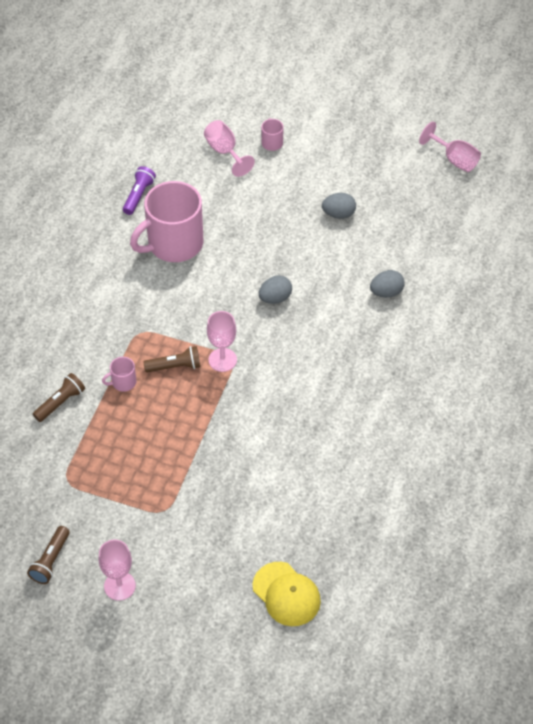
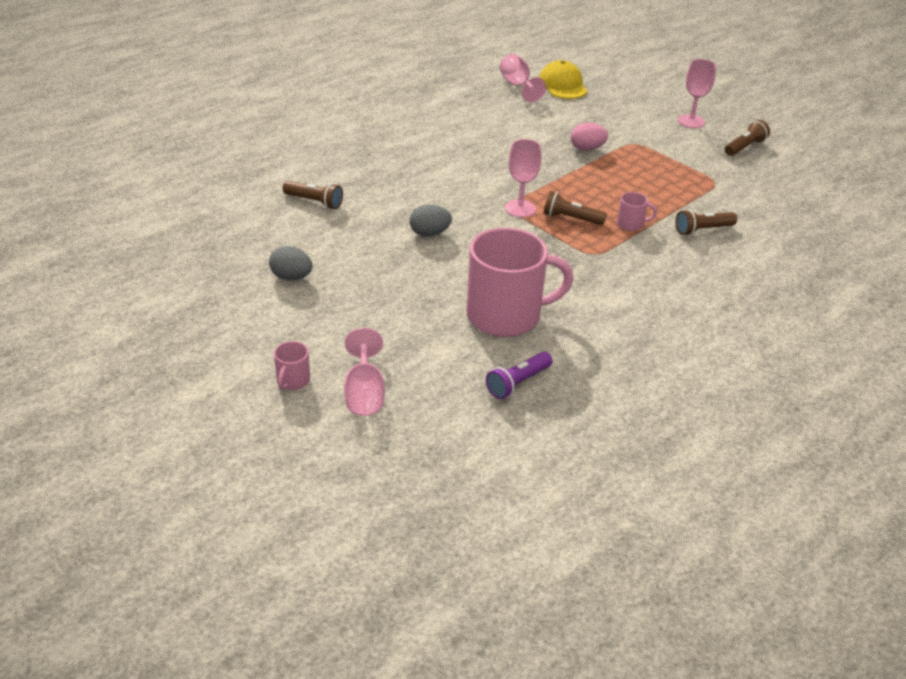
camera: 155 degrees left, 15 degrees down
grey egg [370,270,405,298] -> brown flashlight [283,181,343,209]
pink goblet [419,122,481,172] -> pink goblet moved to [500,54,546,102]
none -> pink egg [571,122,608,151]

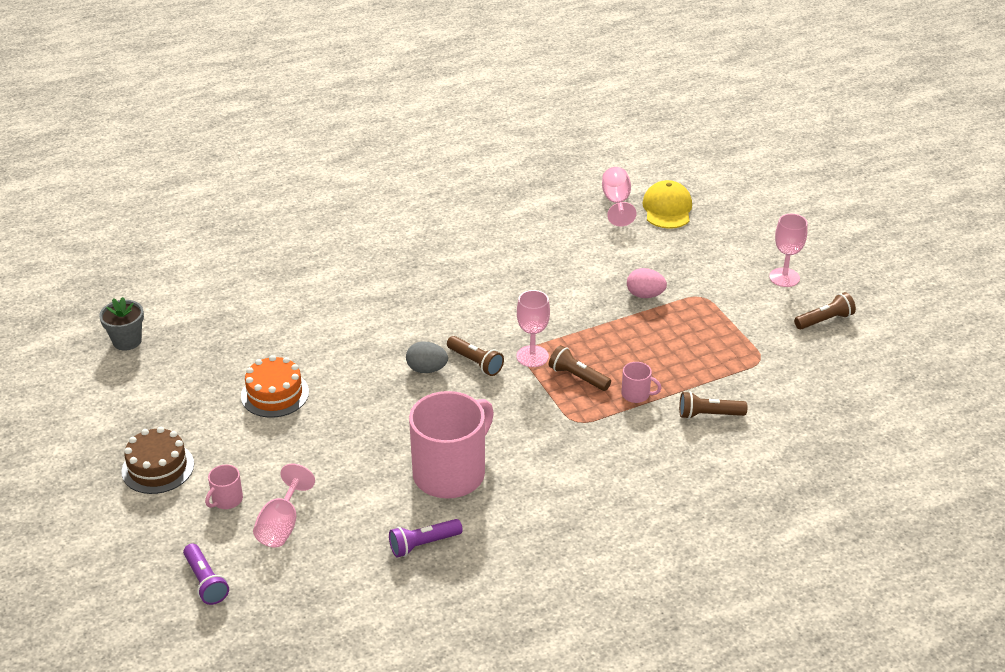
camera: 20 degrees right, 0 degrees up
grey egg [269,246,313,280] -> orange cake [241,355,309,418]
brown flashlight [283,181,343,209] -> brown flashlight moved to [447,336,504,376]
pink mug [467,228,574,337] -> pink mug turned 60 degrees counterclockwise [409,391,494,499]
none -> grey flower pot [99,297,144,351]
none -> brown cake [121,427,194,494]
none -> purple flashlight [183,543,229,605]

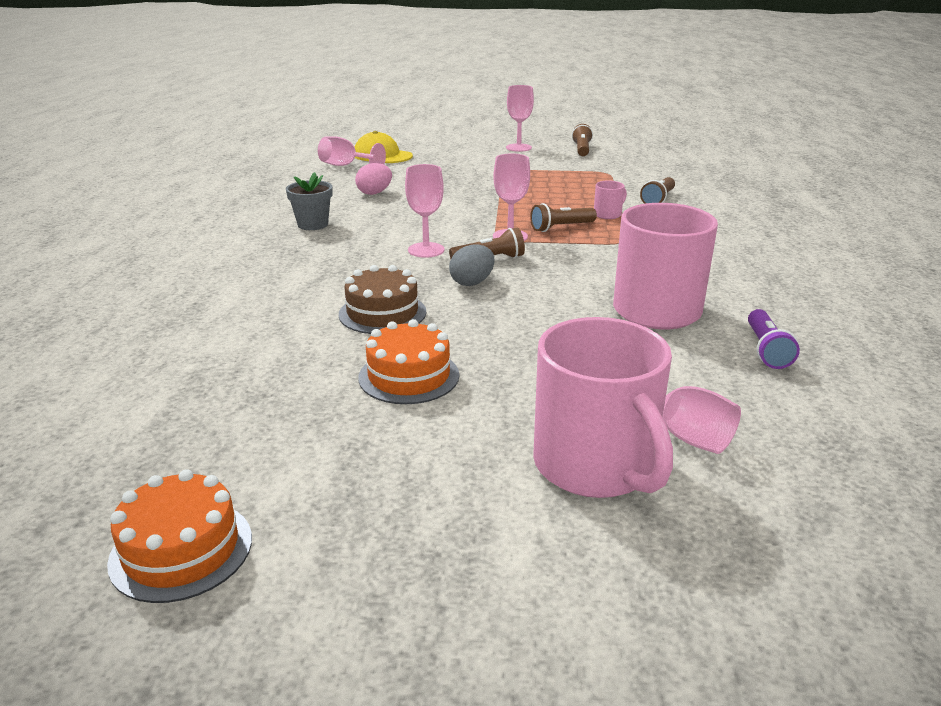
camera: 60 degrees left, 10 degrees down
grey flower pot [99,297,144,351] -> grey flower pot moved to [286,172,333,230]
brown cake [121,427,194,494] -> brown cake moved to [339,265,426,334]
purple flashlight [183,543,229,605] -> none
pink mug [205,465,243,509] -> pink mug [533,317,673,498], size x2.42
pink egg [627,268,667,298] -> pink egg moved to [355,163,392,195]
none -> orange cake [107,469,252,603]
none -> pink goblet [405,164,445,258]

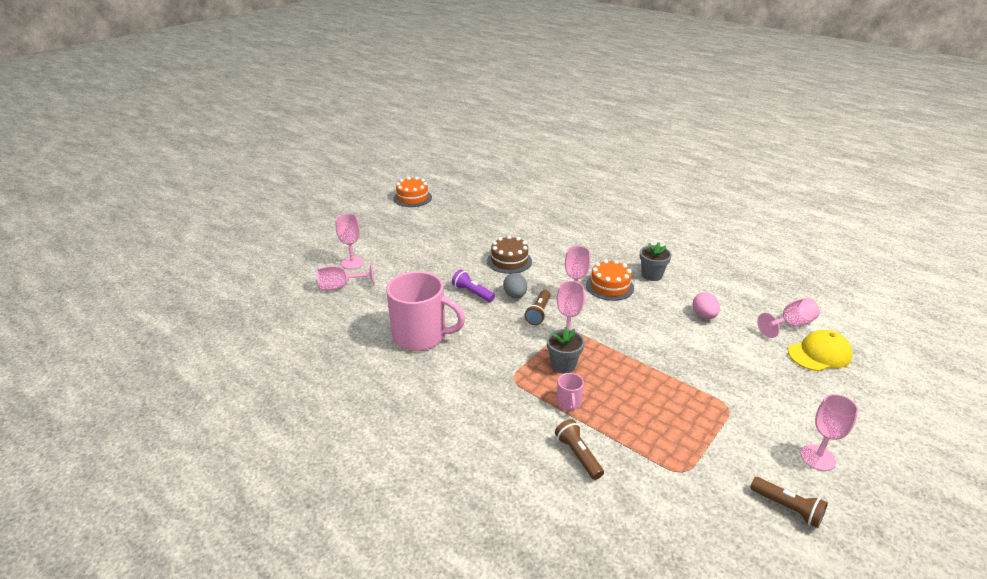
camera: 125 degrees right, 5 degrees up
orange cake [358,319,459,404] -> orange cake moved to [586,259,634,301]
brown flashlight [530,203,597,232] -> grey flower pot [547,326,585,373]
pink mug [533,317,673,498] -> pink goblet [335,214,364,269]
purple flashlight [748,309,800,369] -> purple flashlight moved to [452,270,495,302]

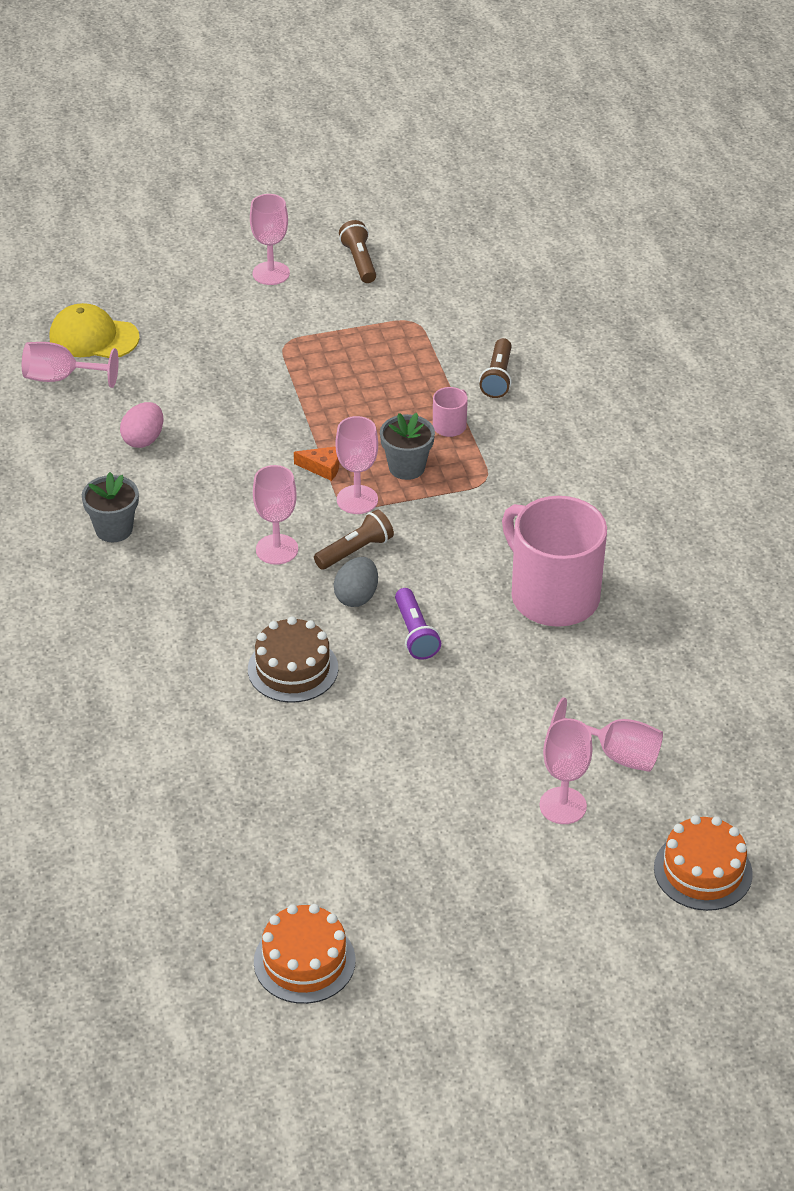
camera: 145 degrees left, 10 degrees up
orange cake [586,259,634,301] -> orange cake moved to [654,815,753,911]
none -> orange cheese [294,446,340,481]

